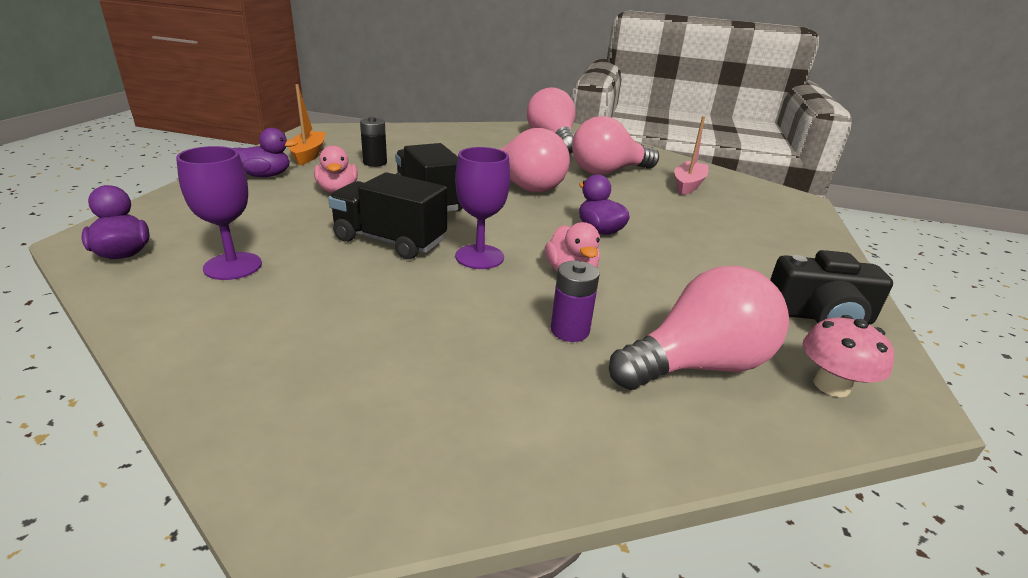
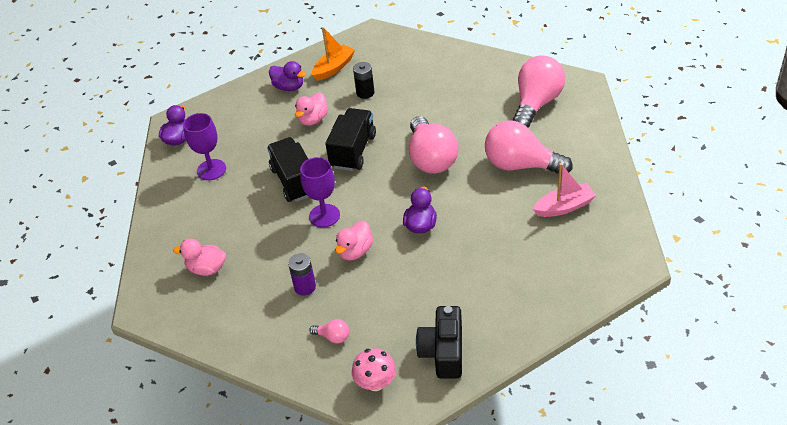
camera: 50 degrees right, 15 degrees up
pink light bulb [609,266,789,390] -> pink light bulb [309,319,349,344], size x0.42
black camera [770,250,893,324] -> black camera turned 45 degrees clockwise [416,306,462,378]
none -> pink duck [173,239,226,276]

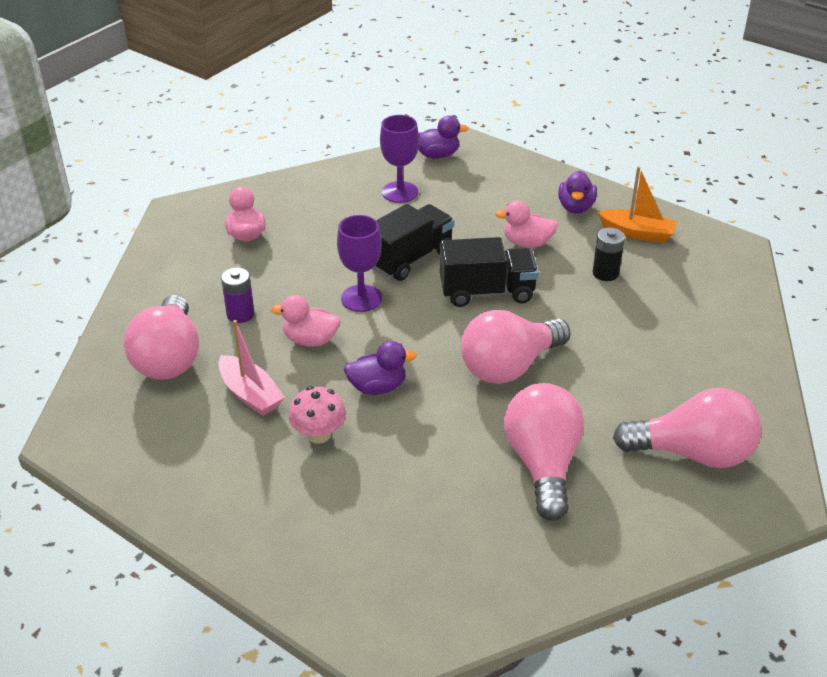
camera: 65 degrees right, 5 degrees down
pink light bulb [309,319,349,344] -> pink light bulb [124,295,199,380], size x2.37
pink mushroom [352,348,396,391] -> pink mushroom moved to [288,386,346,444]
black camera [416,306,462,378] -> none
pink boat [533,163,596,217] -> pink boat moved to [218,320,285,416]

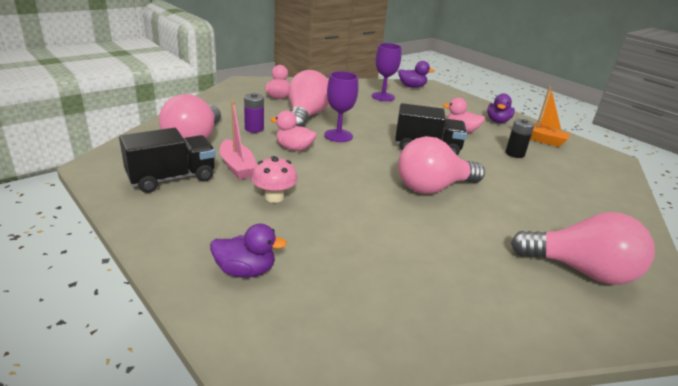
camera: 10 degrees right, 10 degrees down
purple duck [344,341,417,395] -> purple duck moved to [210,224,287,278]
black truck [373,204,454,281] -> black truck moved to [119,128,215,193]
pink light bulb [504,383,584,521] -> pink light bulb moved to [288,70,329,127]

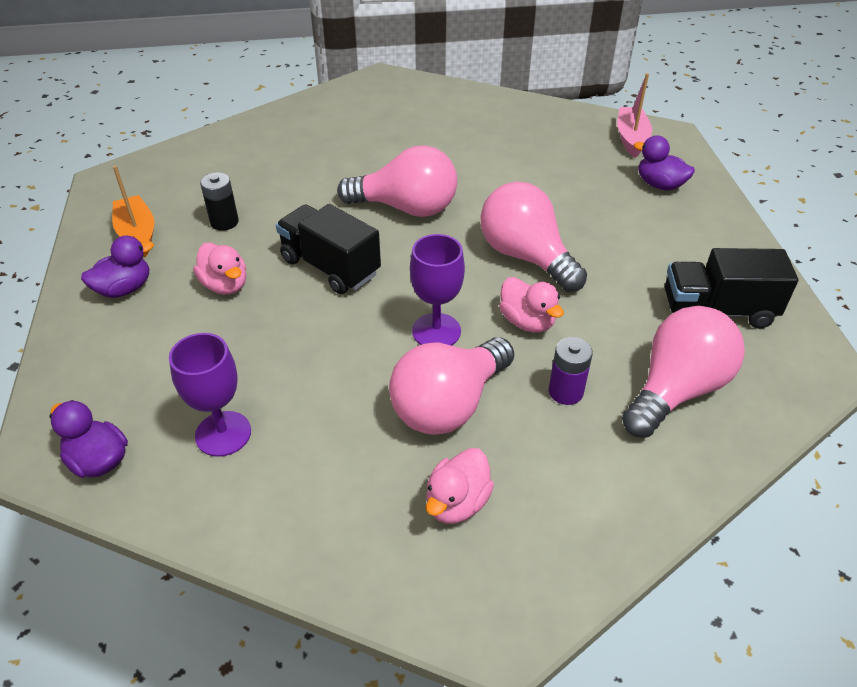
camera: 145 degrees left, 15 degrees up
pink boat [220,101,257,180] -> pink boat moved to [617,73,652,158]
pink mushroom [252,156,298,203] -> none
pink light bulb [511,212,655,285] -> pink light bulb moved to [480,182,587,292]

